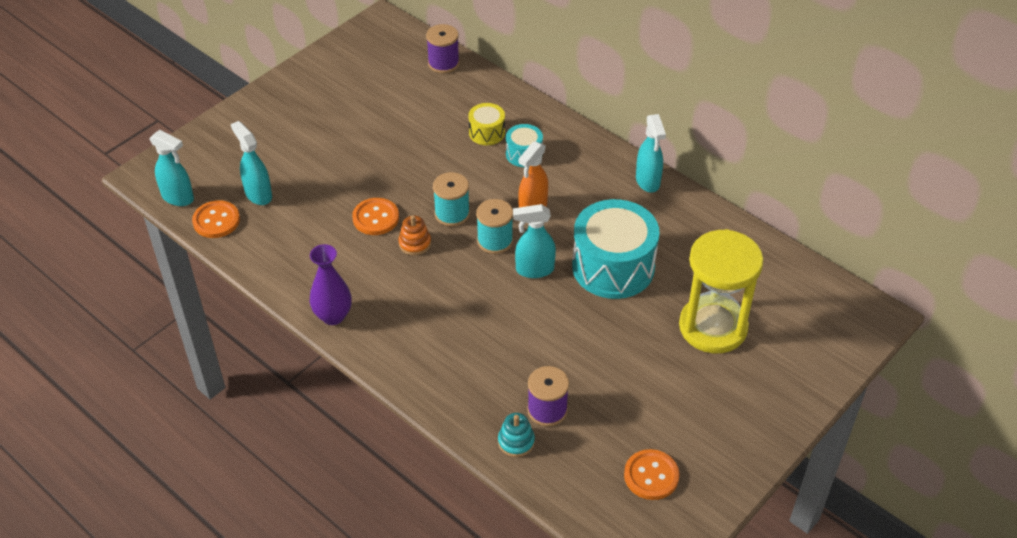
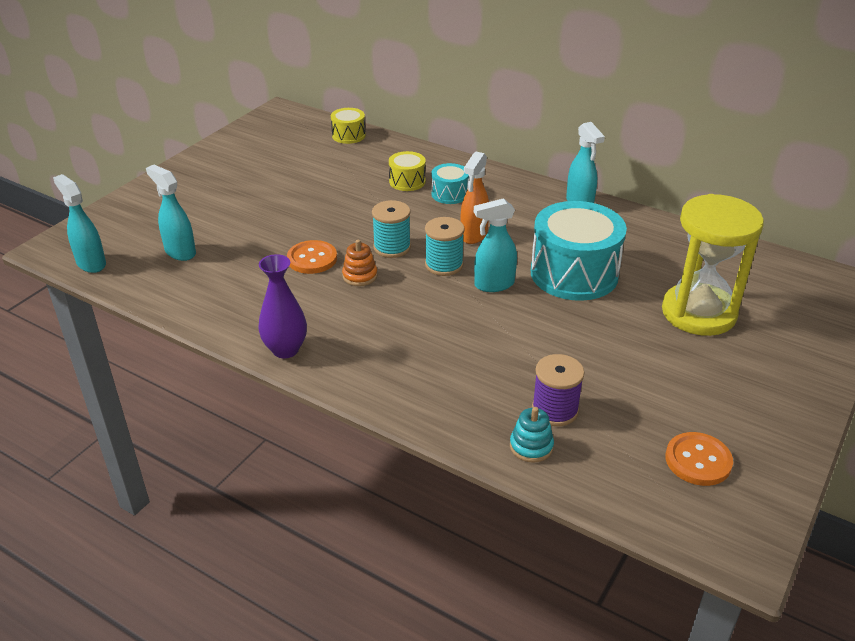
camera: 10 degrees left, 10 degrees down
turquoise spray bottle [149,130,194,206] -> turquoise spray bottle turned 150 degrees counterclockwise [53,174,106,273]
orange button [192,200,240,238] -> none
purple spool [426,24,460,73] -> yellow drum [331,108,366,144]

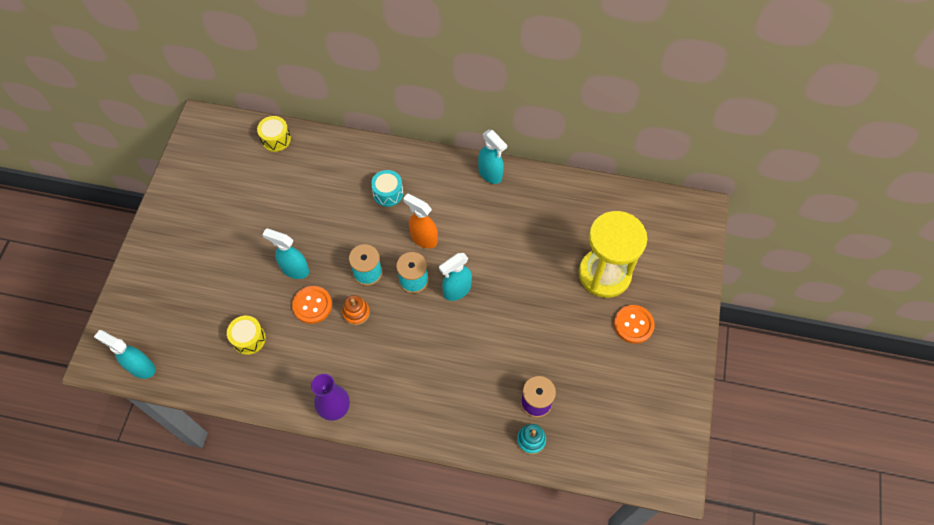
camera: 20 degrees left, 25 degrees up
turquoise spray bottle [146,165,196,261] -> turquoise spray bottle moved to [262,228,309,279]
yellow drum [389,151,426,191] -> yellow drum moved to [227,316,266,355]
orange spray bottle [461,152,489,244] -> orange spray bottle turned 120 degrees clockwise [403,193,438,248]
turquoise drum [531,201,627,301] -> none
orange button [665,432,733,486] -> orange button moved to [614,305,655,344]

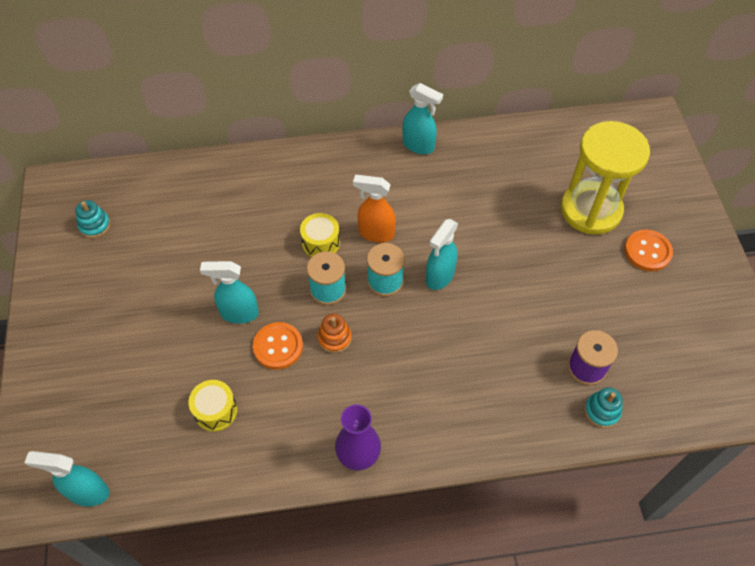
camera: 20 degrees left, 5 degrees down
yellow drum [257,116,291,152] -> yellow drum moved to [300,213,340,257]
turquoise drum [371,170,403,207] -> none
none -> turquoise stacking toy [75,200,111,238]

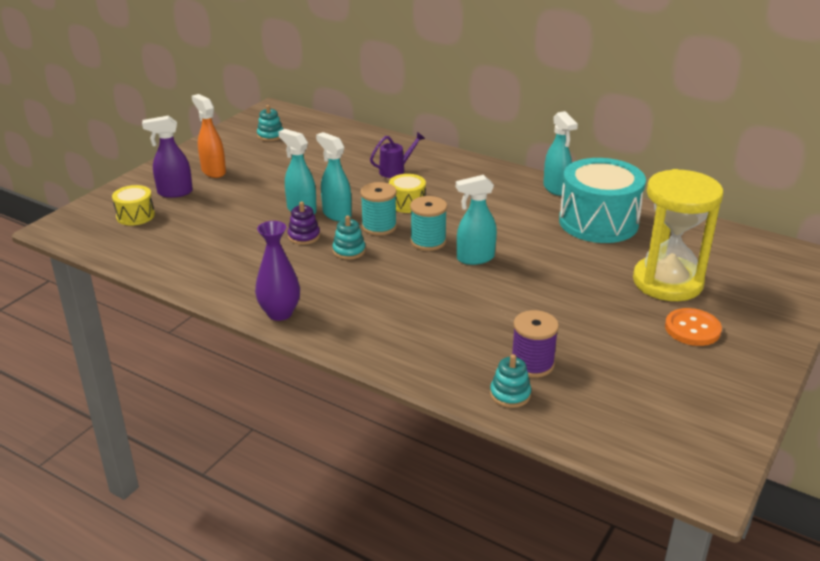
camera: 40 degrees right, 25 degrees down
turquoise spray bottle [24,451,110,507] -> turquoise spray bottle moved to [316,132,352,222]
yellow drum [188,380,237,432] -> yellow drum moved to [112,185,155,225]
orange button [253,322,303,369] -> purple stacking toy [288,202,320,245]
orange stacking toy [318,314,352,353] -> turquoise stacking toy [332,215,366,260]
orange spray bottle [353,175,396,243] -> orange spray bottle moved to [192,94,226,178]
none -> purple spray bottle [142,116,193,198]
none -> purple watering can [370,132,425,178]
none -> turquoise drum [559,158,646,243]

